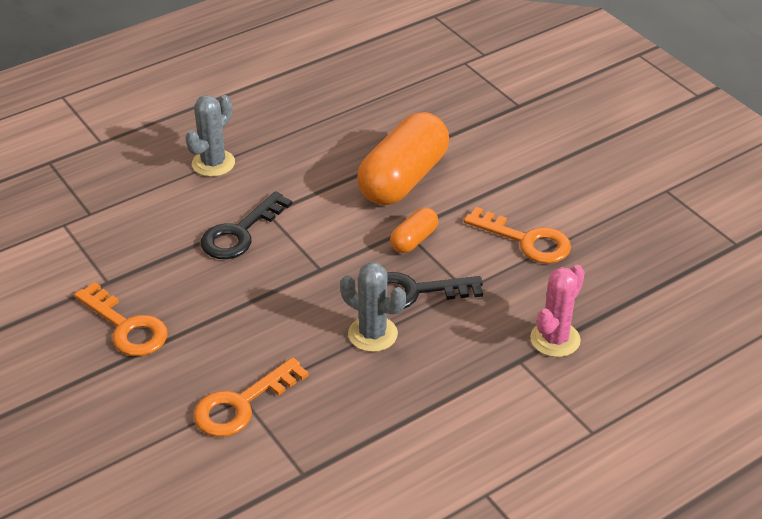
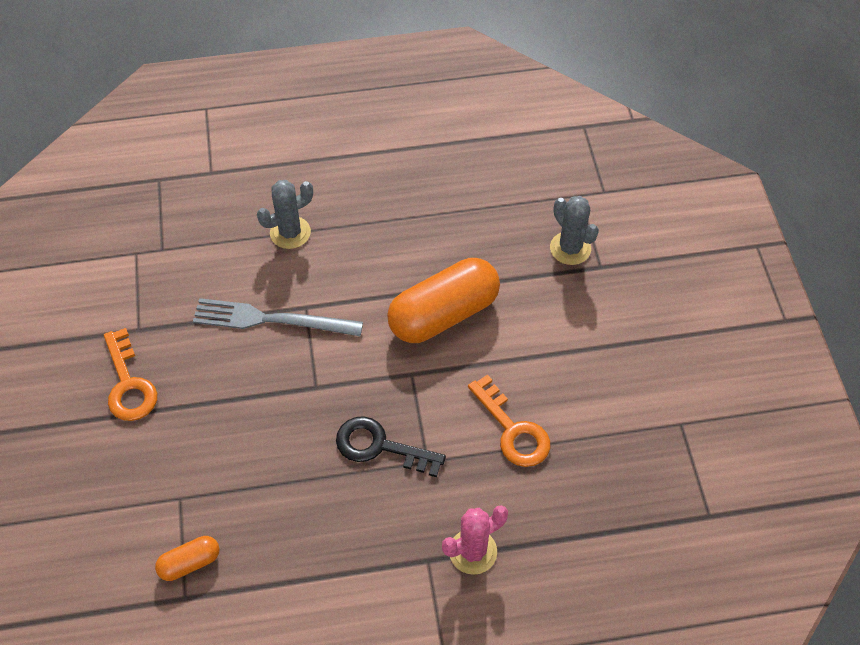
camera: 25 degrees right, 15 degrees up
orange key [193,357,309,437] -> none
black key [201,191,292,259] -> grey fork [193,298,363,336]
grey cactus [340,262,406,352] -> grey cactus moved to [550,196,599,265]
orange capsule [390,207,438,253] -> orange capsule moved to [155,536,220,581]

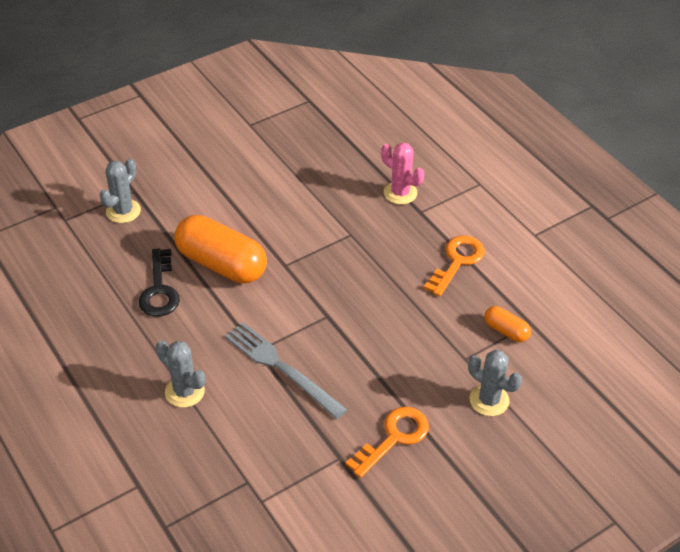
camera: 115 degrees left, 10 degrees down
grey fork [193,298,363,336] -> grey fork turned 150 degrees clockwise [225,322,348,419]
black key [336,416,446,477] -> black key moved to [139,249,180,317]
orange key [468,375,550,467] -> orange key moved to [424,236,485,296]
none -> grey cactus [468,350,522,416]

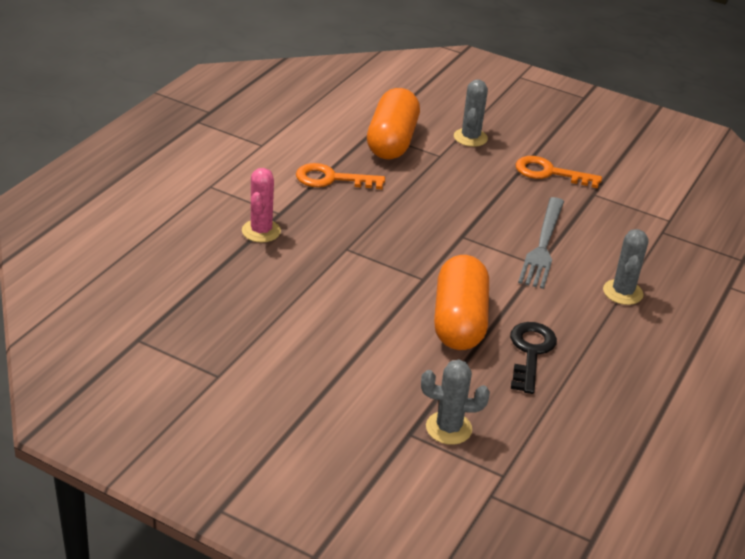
camera: 120 degrees left, 10 degrees down
black key [139,249,180,317] -> black key turned 45 degrees counterclockwise [510,322,557,394]
orange capsule [484,306,531,342] -> orange capsule [367,88,420,159], size x2.12

